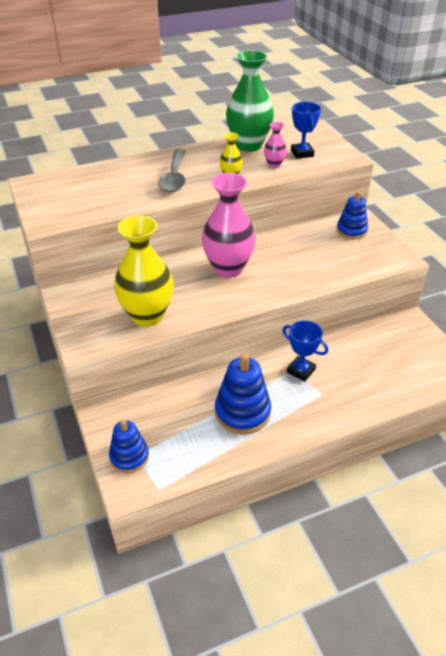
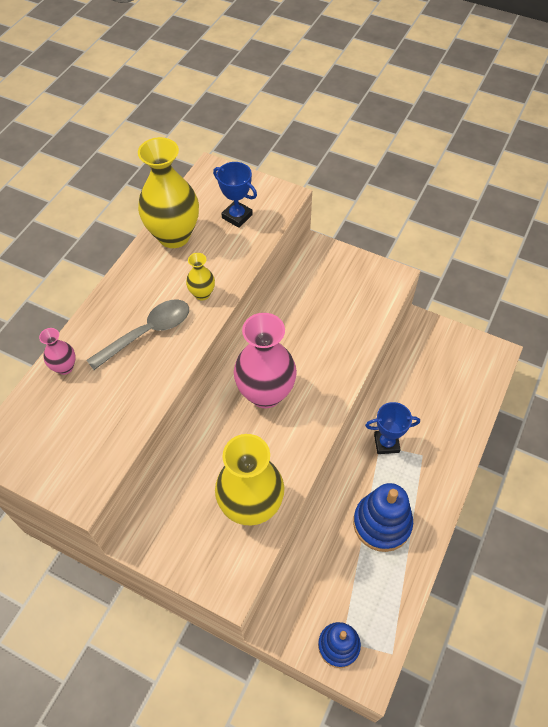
camera: 40 degrees left, 15 degrees up
grey spoon [158,149,185,192] -> grey spoon turned 90 degrees counterclockwise [87,300,189,370]
green vase [226,50,274,152] -> yellow vase [138,137,199,248]
pink vase [264,122,287,168] -> pink vase moved to [39,328,76,375]
blue stacking toy [337,191,368,239] -> none

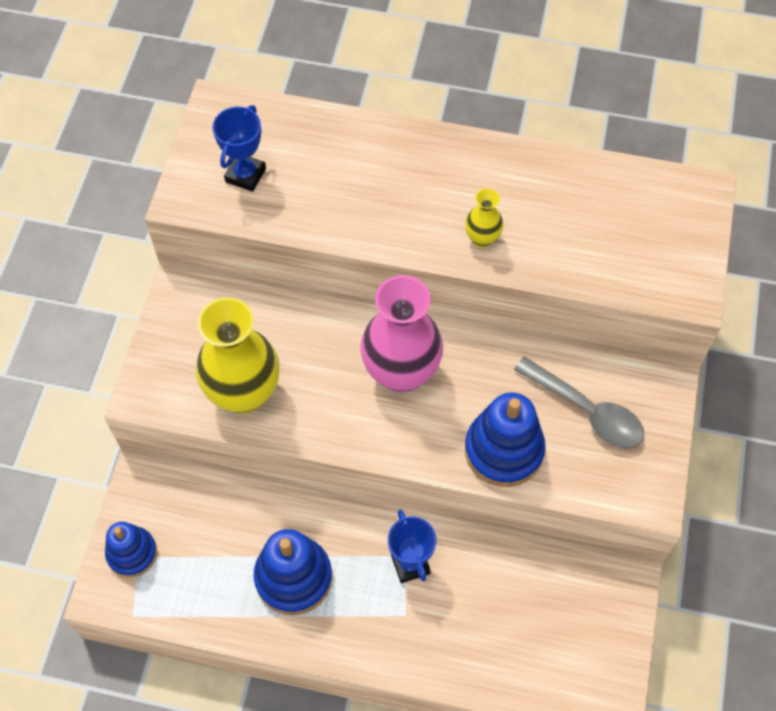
camera: 75 degrees right, 5 degrees up
pink vase [39,328,76,375] -> none
grey spoon [87,300,189,370] -> grey spoon moved to [514,357,644,448]
yellow vase [138,137,199,248] -> none
blue trophy [213,162,257,228] -> blue trophy moved to [212,105,266,192]
none -> blue stacking toy [465,392,546,487]

